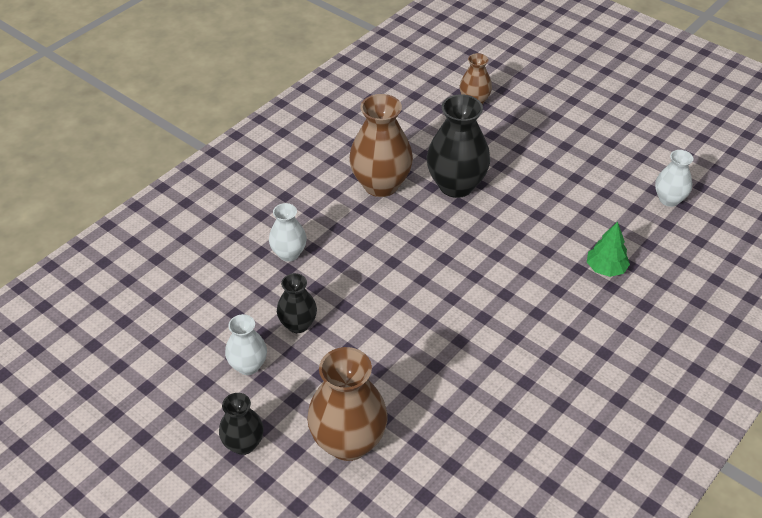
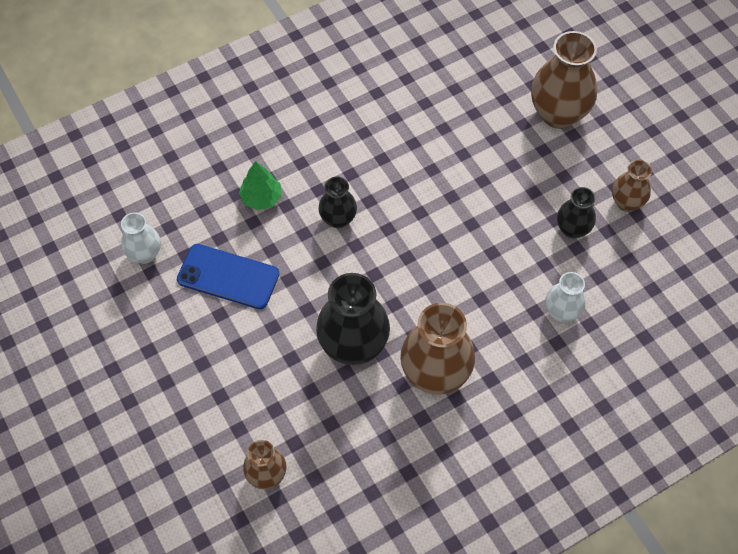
camera: 160 degrees left, 15 degrees up
black vase [219,393,264,455] -> black vase moved to [319,177,357,228]
white vase [225,314,267,375] -> brown vase [612,160,652,212]
none -> blue phone [177,244,279,309]

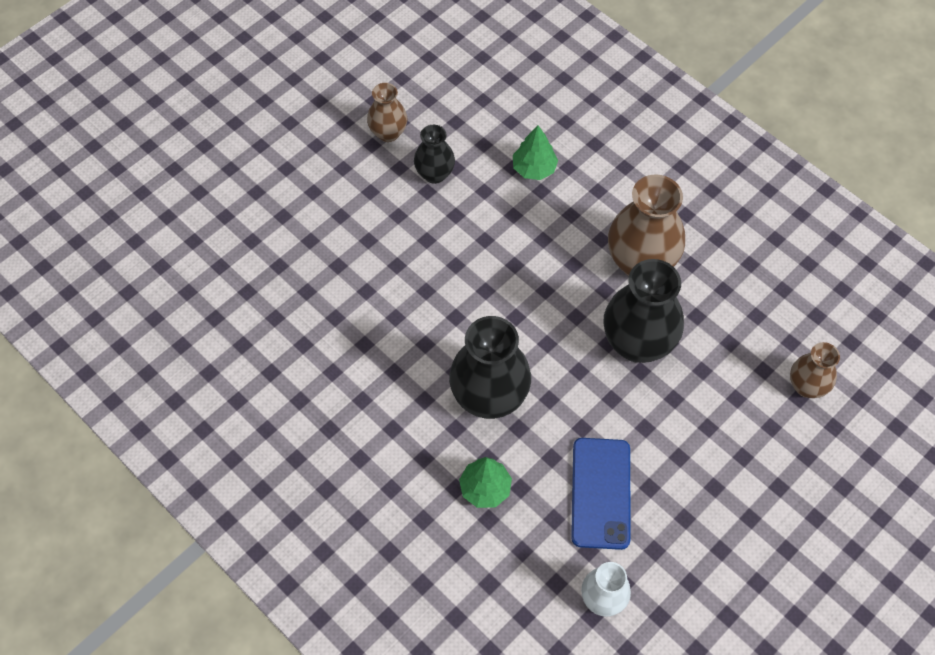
camera: 105 degrees left, 0 degrees up
black vase [319,177,357,228] -> black vase [449,316,531,419], size x1.78
brown vase [531,31,597,129] -> none
white vase [545,272,586,322] -> green tree [513,125,558,180]

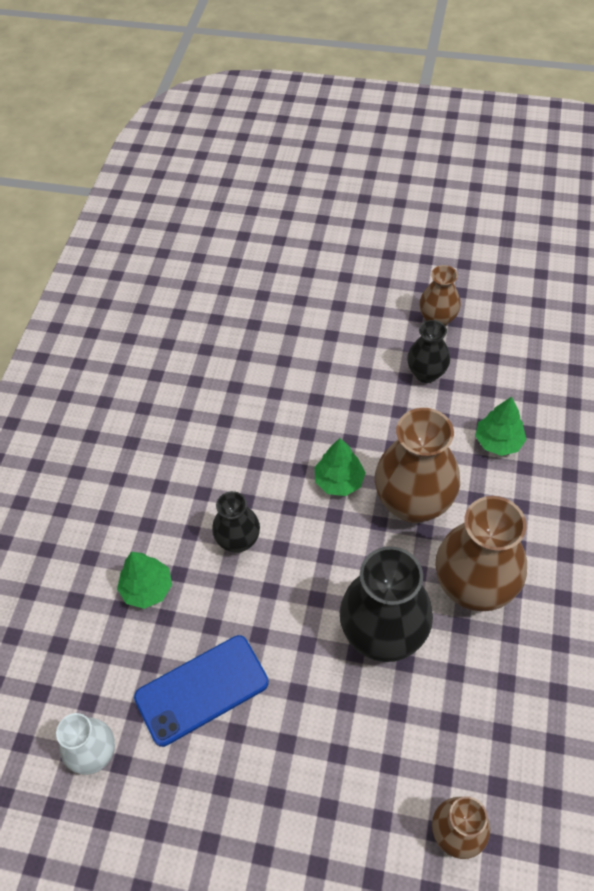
camera: 60 degrees right, 5 degrees down
black vase [449,316,531,419] -> black vase [212,491,260,553], size x0.56
none -> green tree [315,438,366,496]
none -> brown vase [375,408,460,523]

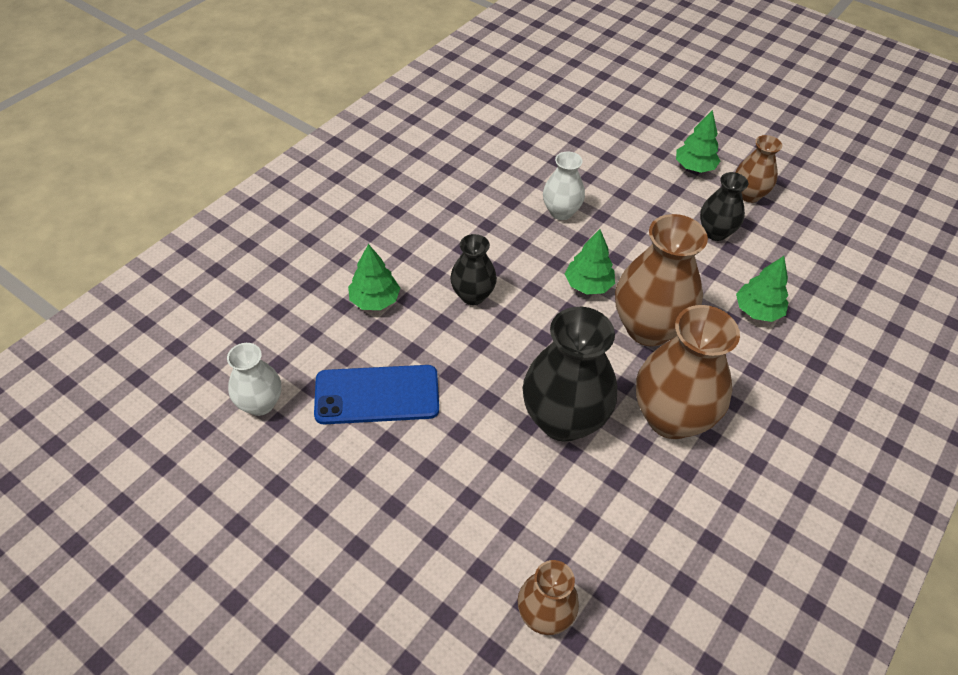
camera: 20 degrees right, 5 degrees down
none -> white vase [543,151,585,220]
none -> green tree [676,110,720,173]

